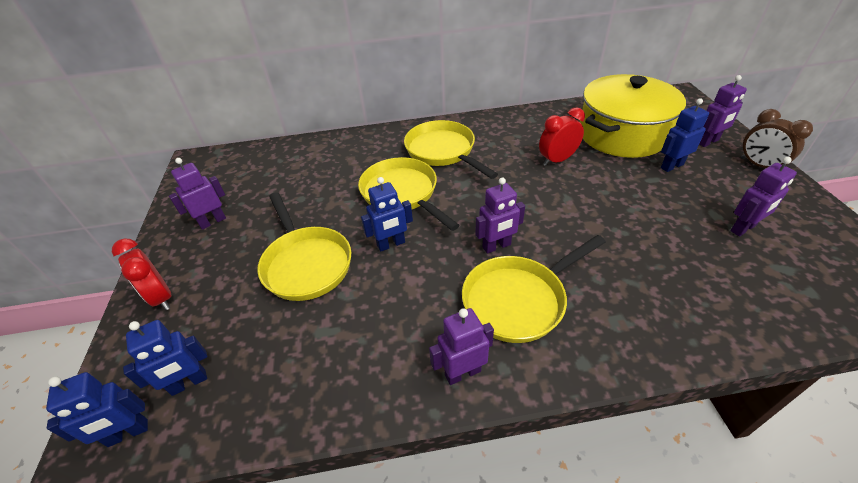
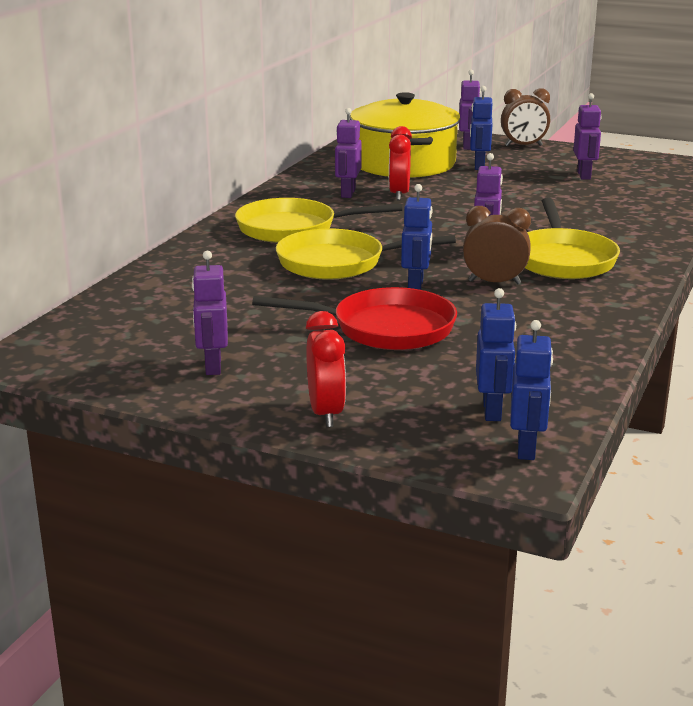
camera: 60 degrees left, 20 degrees down
red clock [112,239,172,310] -> red clock turned 90 degrees counterclockwise [306,311,346,427]
yellow pan [257,192,351,301] -> red pan [252,287,457,350]
purple robot [429,308,494,385] -> purple robot moved to [335,108,362,198]
none -> brown clock [463,206,531,285]

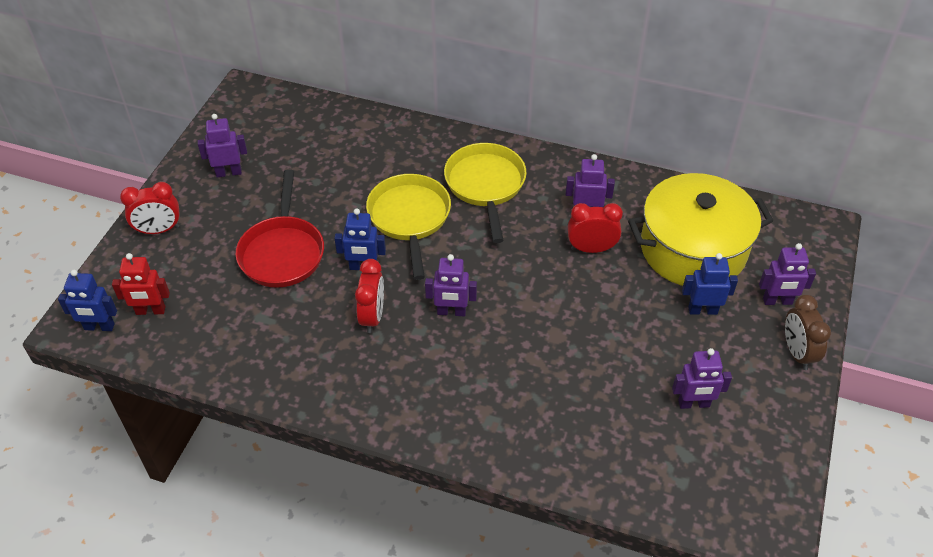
camera: 85 degrees right, 25 degrees up
brown clock [463,206,531,285] -> red clock [355,259,384,333]
blue robot [476,288,516,421] -> red robot [112,253,170,315]
yellow pan [525,198,620,279] -> none

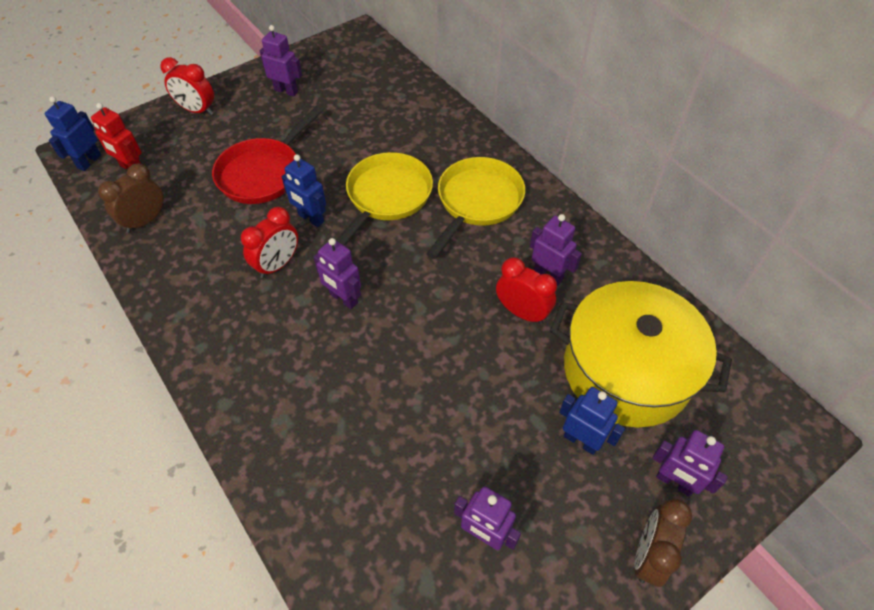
camera: 35 degrees right, 5 degrees up
blue robot [58,270,117,331] -> blue robot turned 75 degrees clockwise [45,96,101,171]
none -> brown clock [98,163,164,233]

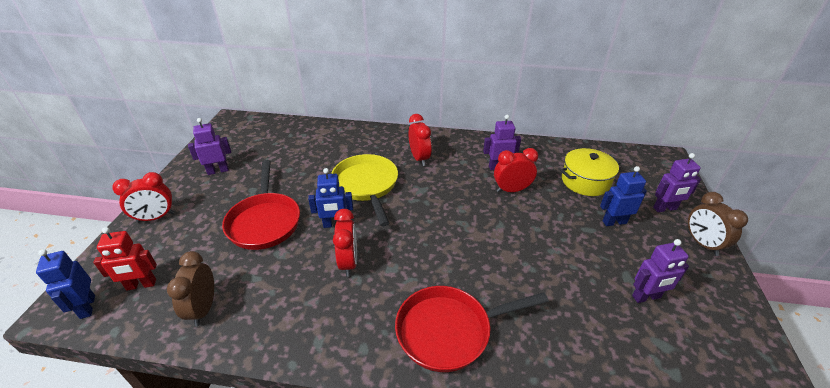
camera: 45 degrees left, 15 degrees down
purple robot [314,238,361,309] -> none
yellow pan [426,157,525,259] -> red clock [408,114,432,166]
yellow pot [550,281,732,427] -> yellow pot [560,148,620,196], size x0.59
none -> red pan [395,286,549,372]

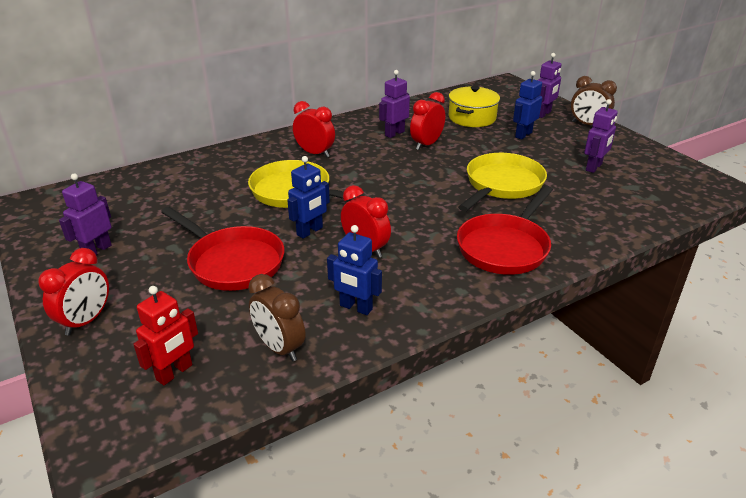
camera: 40 degrees left, 5 degrees down
blue robot [36,249,95,319] -> blue robot moved to [327,225,382,315]
none -> yellow pan [458,153,547,212]

